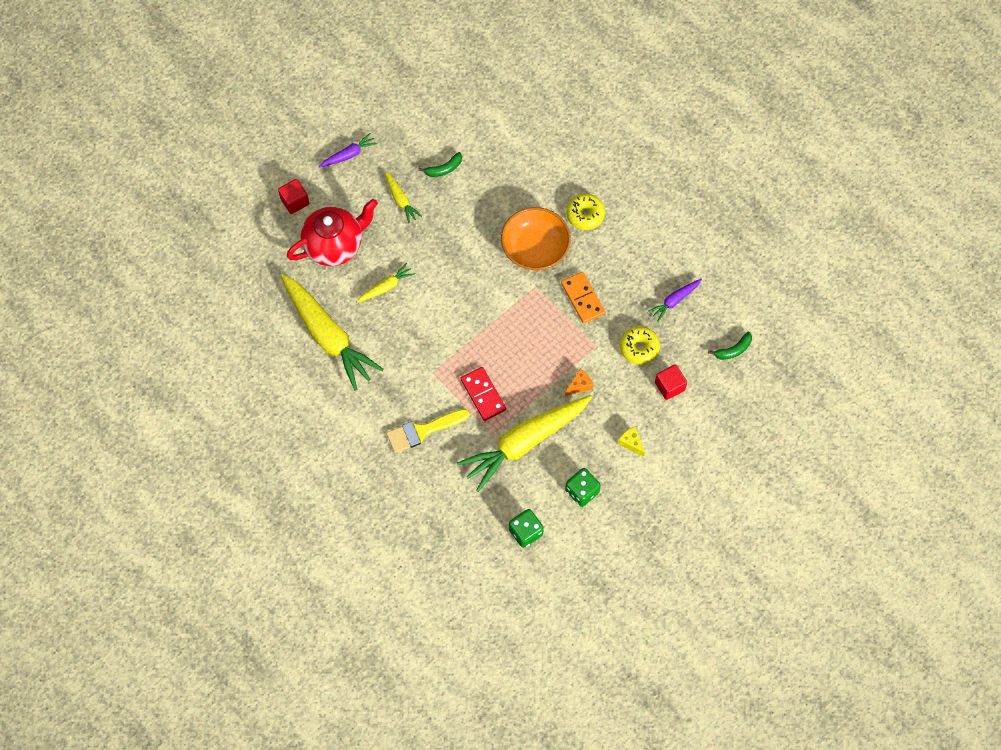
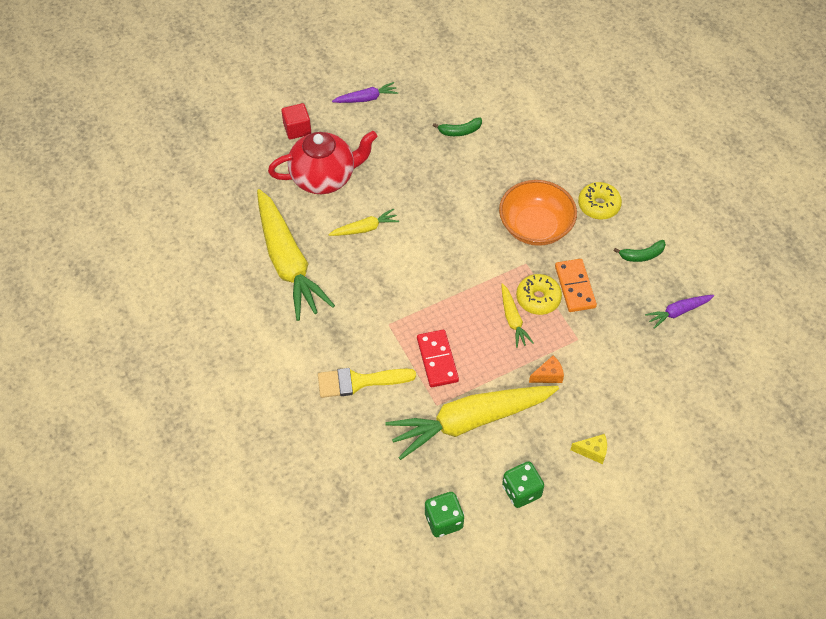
camera: 15 degrees right, 10 degrees down
yellow carrot [384,171,422,223] -> yellow carrot moved to [501,283,534,348]
yellow cheese [618,427,645,457] -> yellow cheese turned 120 degrees clockwise [570,434,607,464]
yellow donut [620,326,660,365] -> yellow donut moved to [516,274,562,315]
red cube [655,364,687,400] -> none
green banana [708,332,752,360] -> green banana moved to [613,240,666,262]

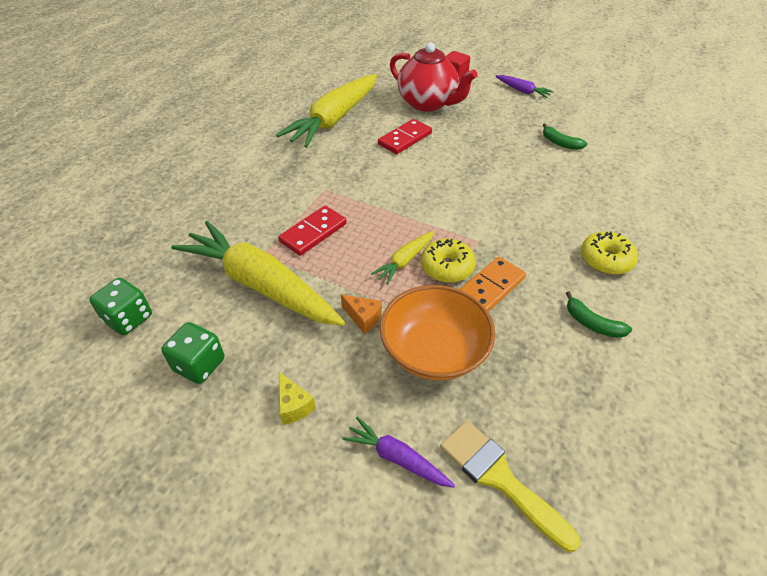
camera: 55 degrees right, 10 degrees down
yellow brush [318,368,416,398] -> yellow brush moved to [440,420,581,552]
yellow carrot [328,209,399,236] -> red domino [378,119,432,154]
orange bowl [499,180,577,246] -> orange bowl moved to [380,285,495,381]
purple carrot [645,295,714,329] -> purple carrot moved to [342,417,455,488]

